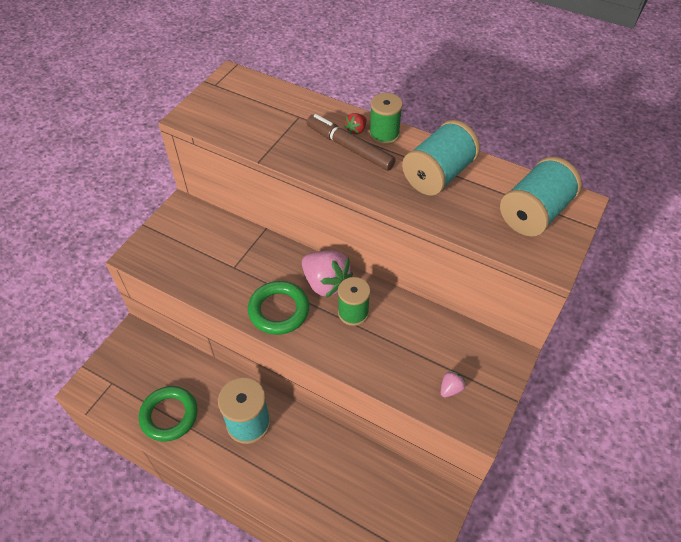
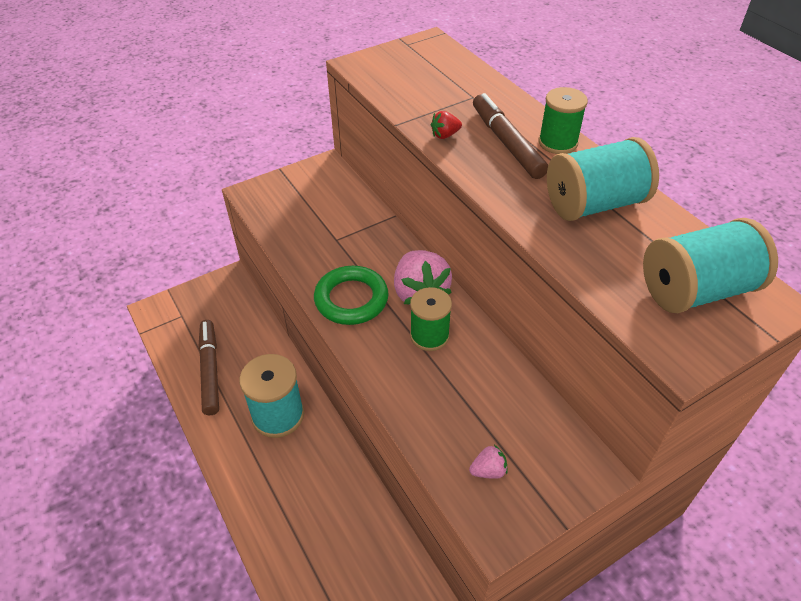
camera: 30 degrees right, 5 degrees down
green ring [139,386,198,442] -> brown marker [198,320,219,415]
red strawberry [344,113,366,135] -> red strawberry moved to [431,111,462,139]

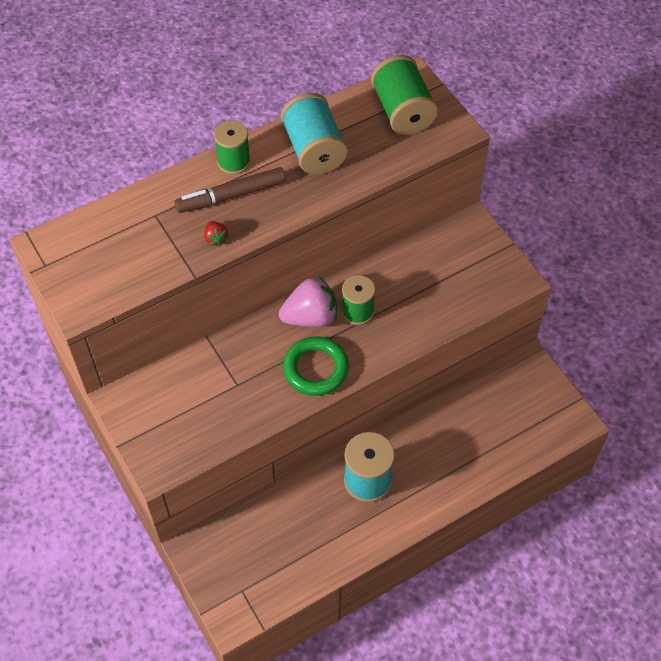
camera: 90 degrees left, 10 degrees up
brown marker [198,320,219,415] -> none
pink strawberry [469,445,508,479] -> none
turquoise spool [643,218,778,313] -> green spool [371,55,438,135]

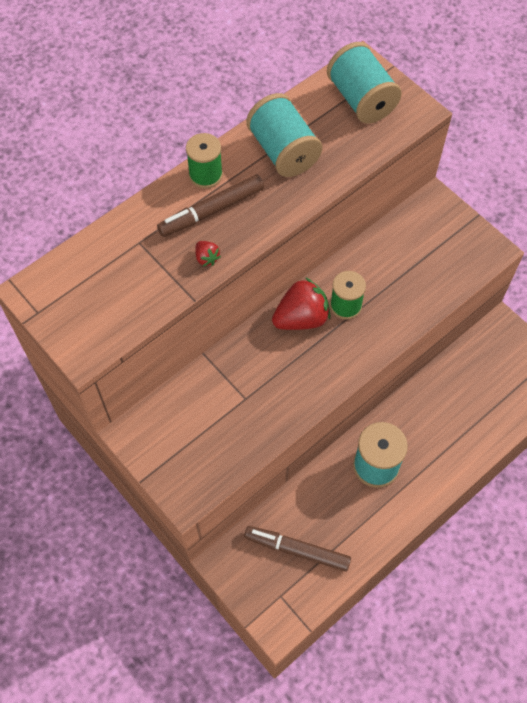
camera: 10 degrees left, 5 degrees up
pink strawberry [279,276,337,327] -> red strawberry [272,277,330,330]
green ring [283,336,349,396] -> none
green spool [371,55,438,135] -> turquoise spool [327,42,402,124]
none -> brown marker [244,526,351,572]

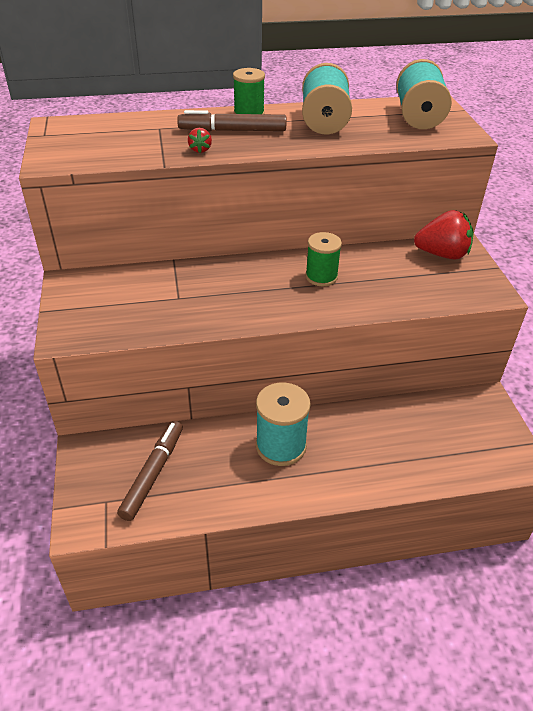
camera: 30 degrees right, 20 degrees down
brown marker [244,526,351,572] -> brown marker turned 60 degrees clockwise [117,421,183,521]
red strawberry [272,277,330,330] -> red strawberry moved to [414,210,473,259]

